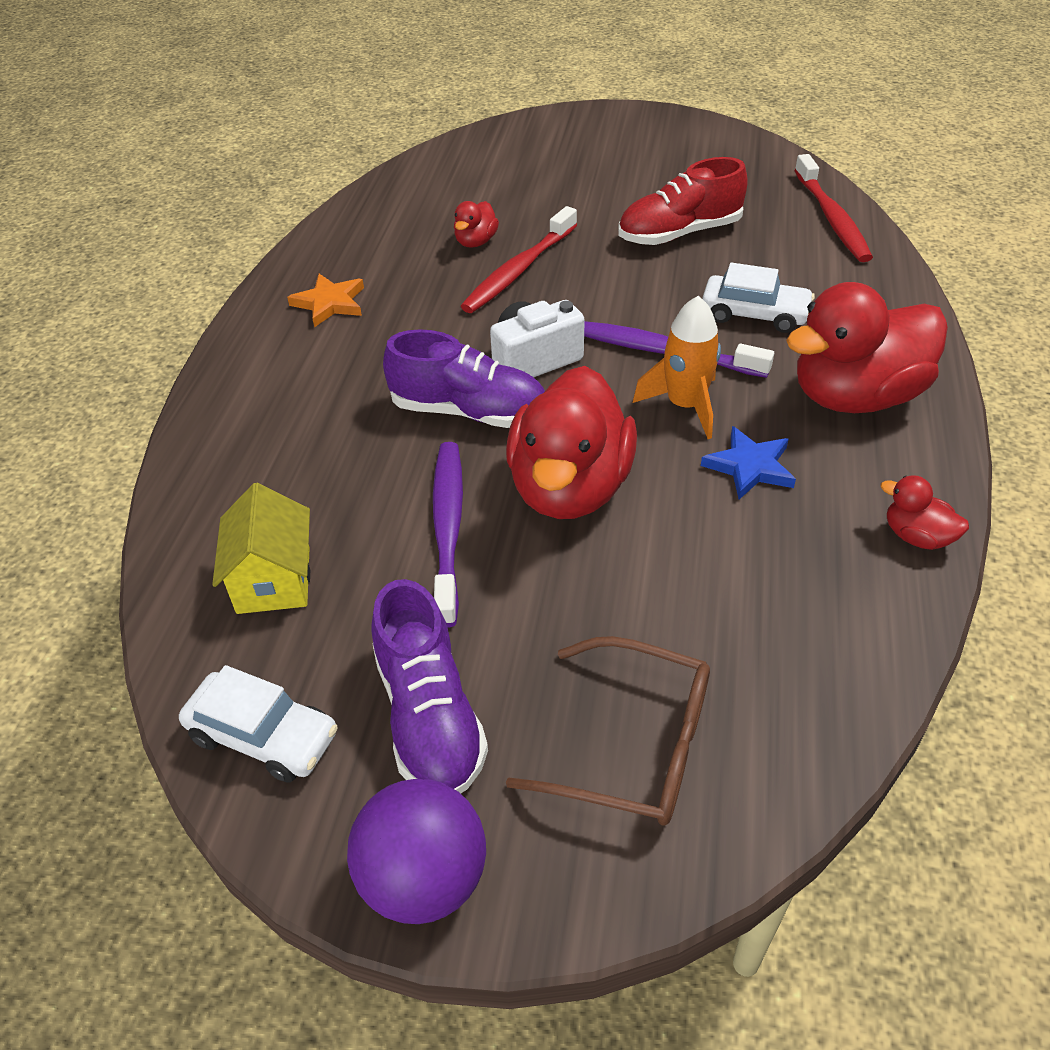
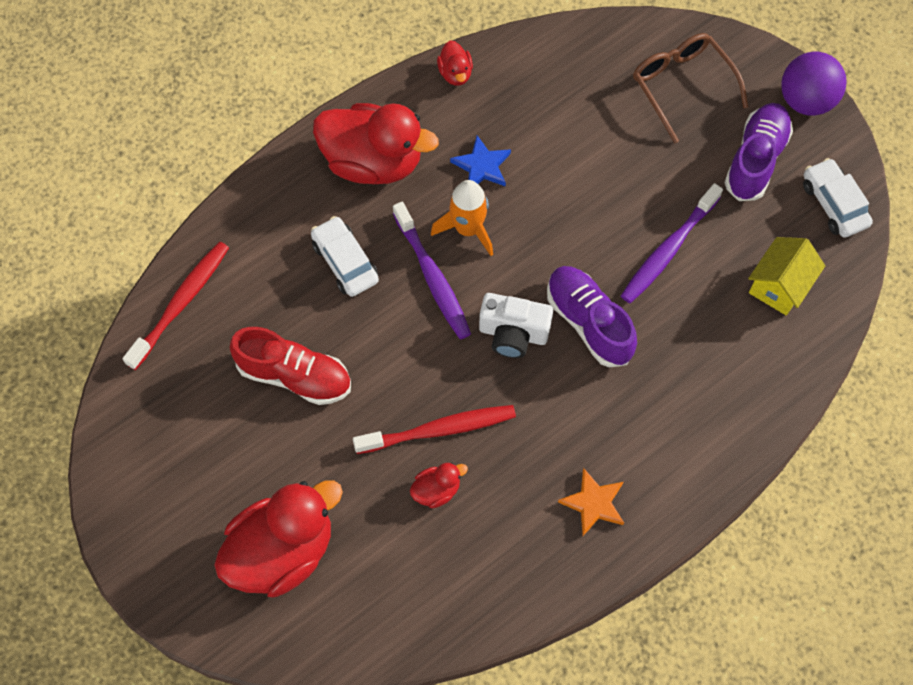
camera: 140 degrees left, 20 degrees up
red duck [506,366,637,519] -> red duck moved to [214,480,343,597]

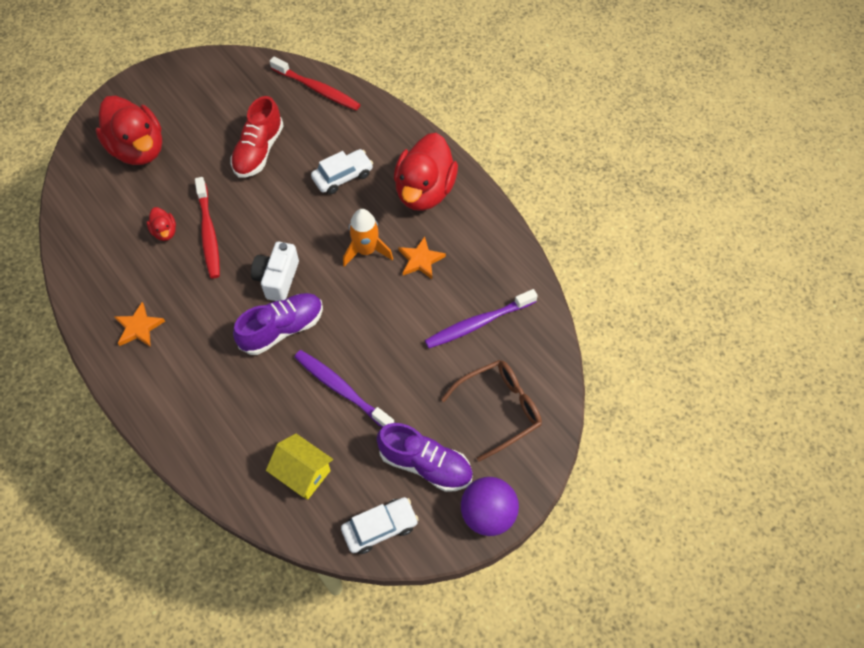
camera: 90 degrees right, 5 degrees down
purple toothbrush [393,202,471,339] -> purple toothbrush moved to [425,289,538,348]
red duck [437,40,473,86] -> none
blue star [450,135,511,187] -> orange star [398,236,446,279]

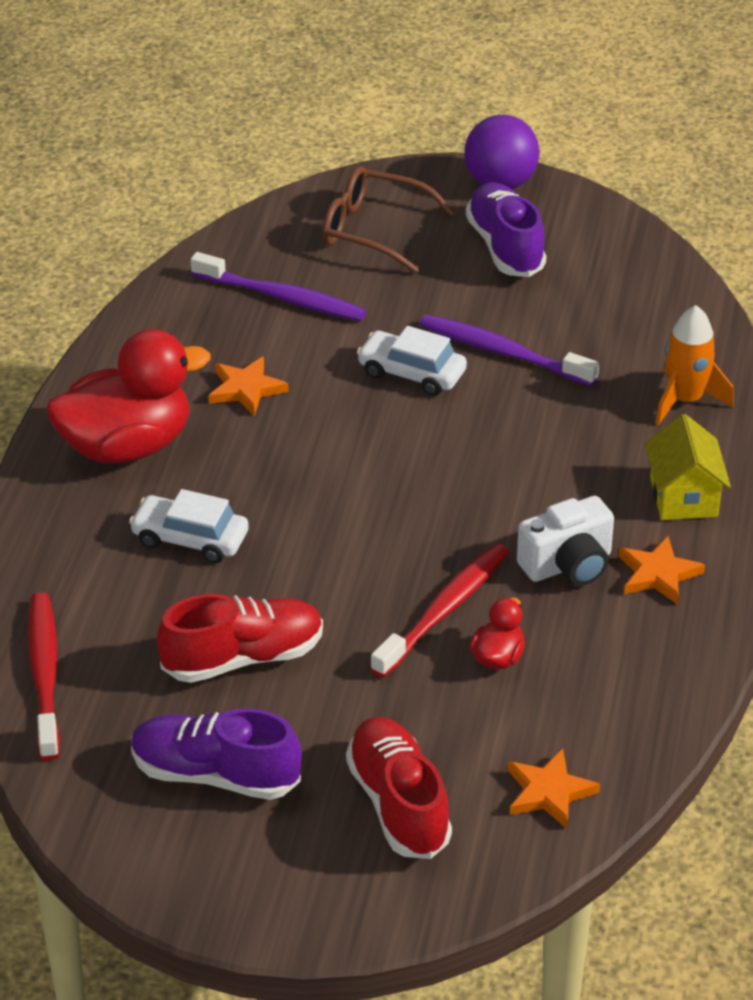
camera: 130 degrees left, 20 degrees down
red duck [95,96,162,165] -> red shoe [346,717,452,859]
purple shoe [233,293,323,355] -> purple shoe moved to [131,708,302,800]
white camera [251,242,299,301] -> white camera moved to [517,496,614,586]
yellow house [266,433,333,500] -> yellow house moved to [645,414,731,520]
purple toothbrush [294,350,394,427] -> purple toothbrush turned 120 degrees clockwise [420,314,599,386]
white car [341,497,419,554] -> white car moved to [357,326,467,396]
orange rocket [343,209,393,267] -> orange rocket moved to [655,305,734,425]
none -> orange star [508,749,600,829]

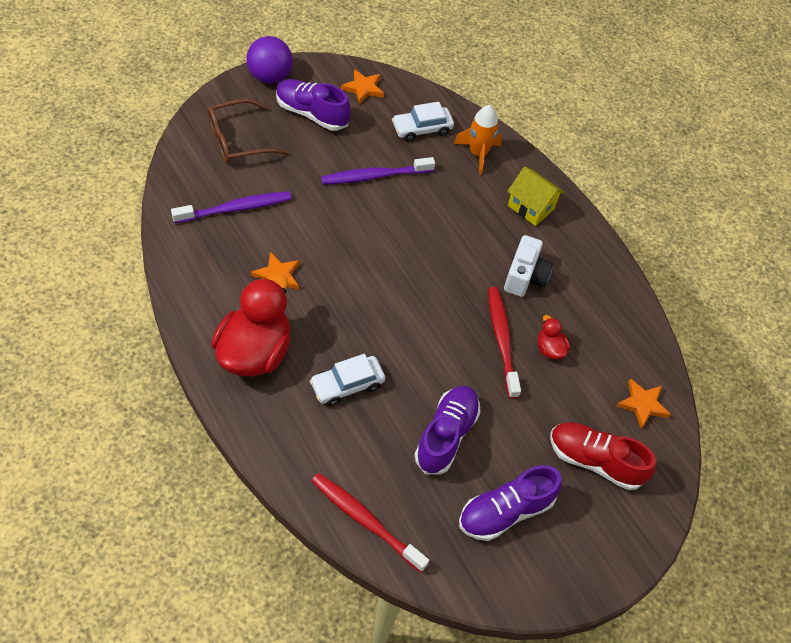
camera: 50 degrees left, 15 degrees up
red shoe [157,594,323,683] -> purple shoe [414,385,480,475]
white car [357,326,467,396] -> white car moved to [392,102,454,142]
orange star [619,536,705,605] -> orange star moved to [341,69,384,105]

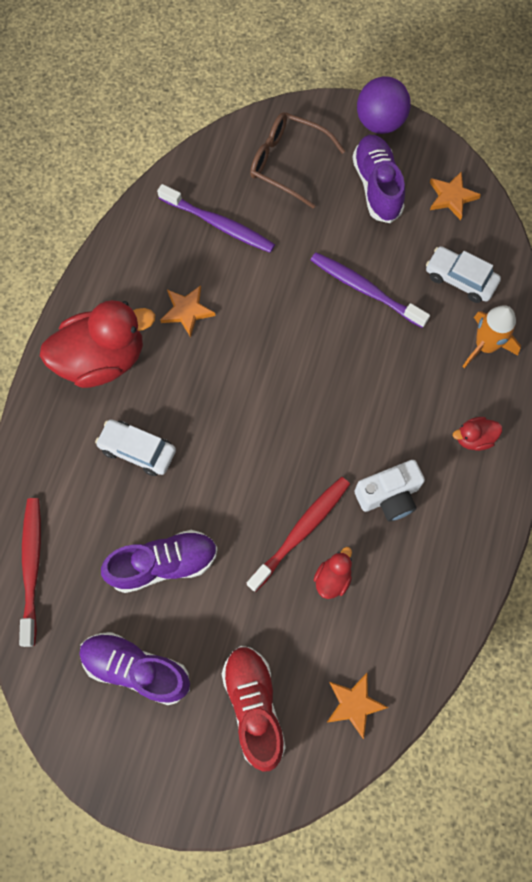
camera: 55 degrees right, 15 degrees up
yellow house [507,167,565,226] -> red duck [453,417,502,451]

